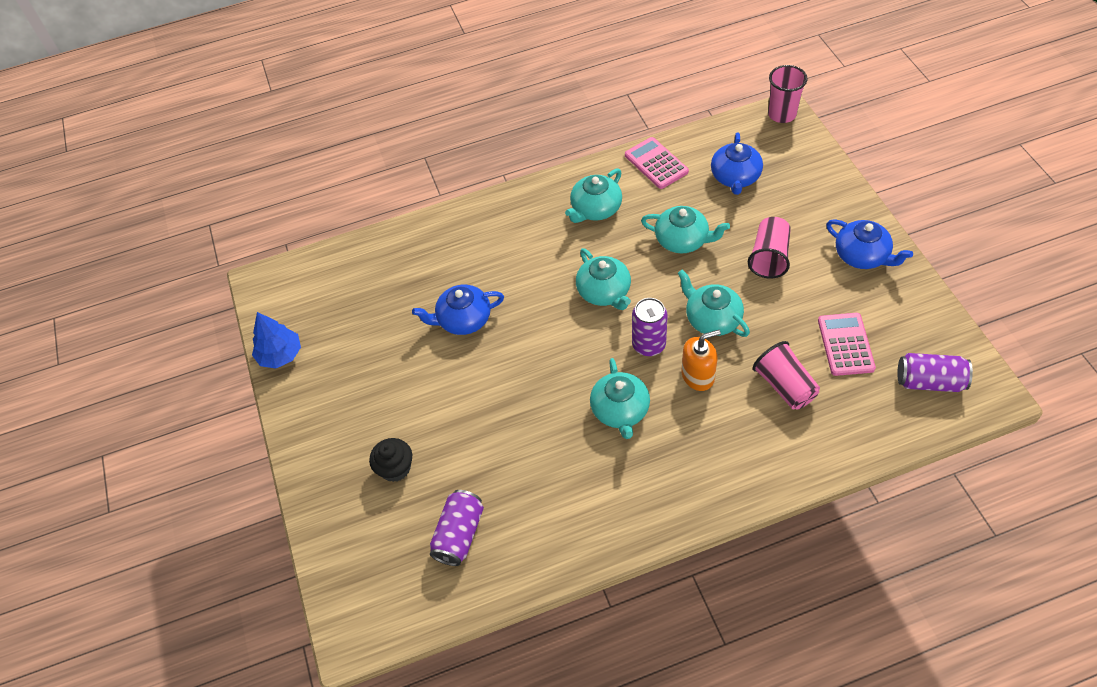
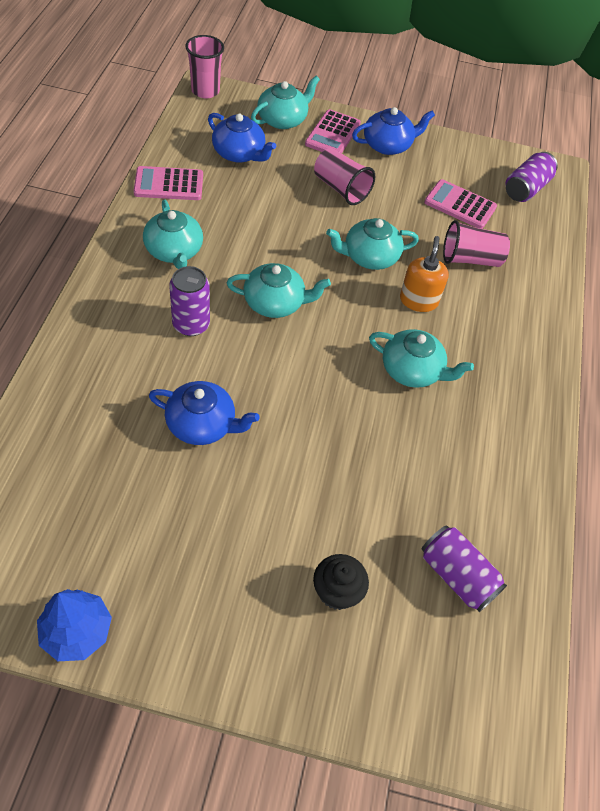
camera: 70 degrees left, 0 degrees up
blue teapot [412,285,504,335] -> blue teapot turned 90 degrees counterclockwise [149,381,260,445]
purple can [632,298,668,356] -> purple can moved to [169,266,210,336]
turquoise teapot [641,206,730,253] -> turquoise teapot moved to [251,76,320,129]
none -> pink calculator [305,109,361,153]

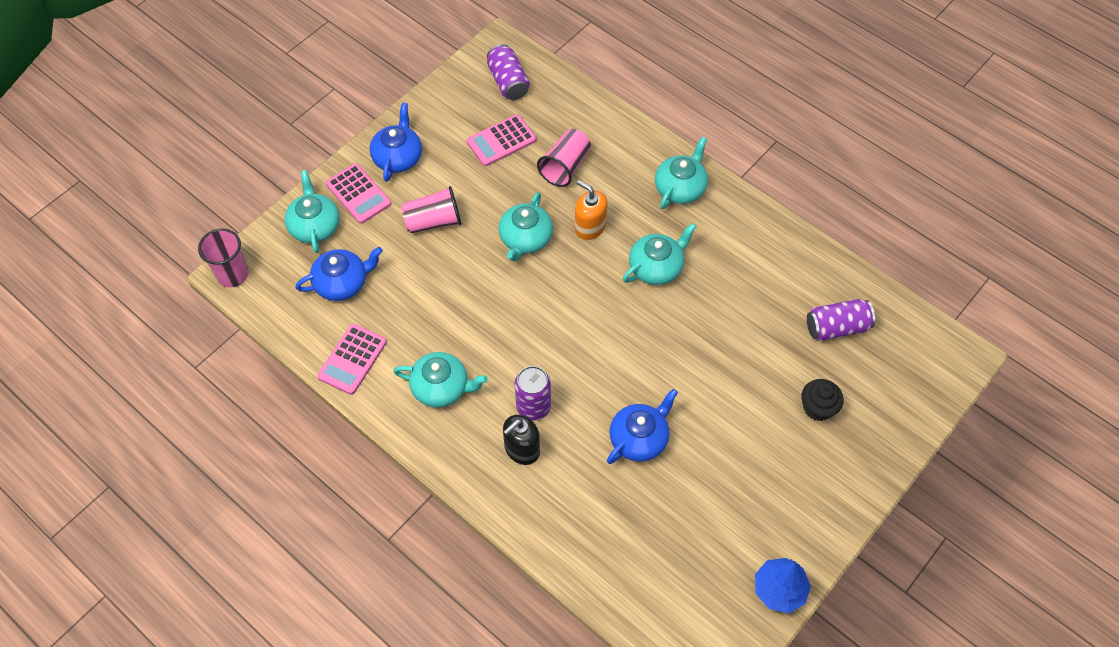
camera: 55 degrees left, 5 degrees up
turquoise teapot [227,263,331,318] -> turquoise teapot moved to [655,136,708,209]
none -> black soap dispenser [503,415,540,465]

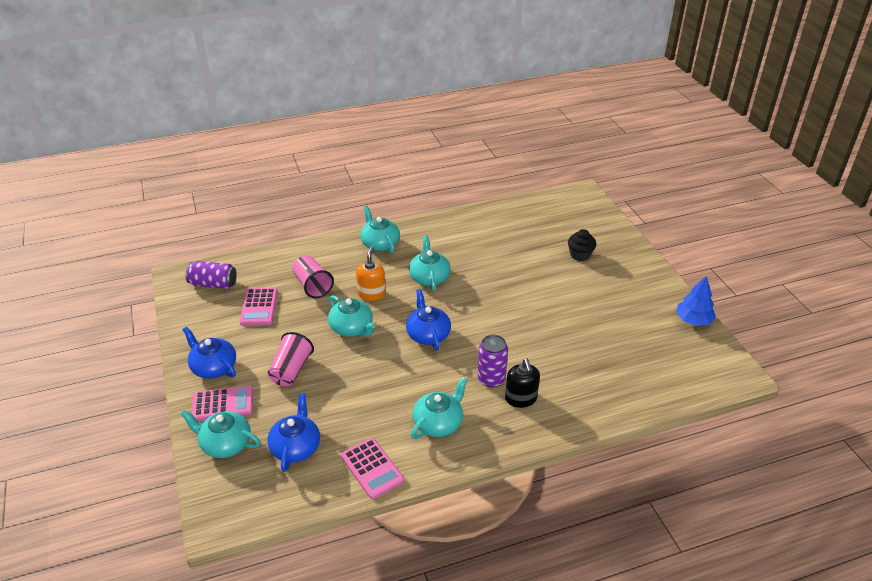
camera: 60 degrees left, 20 degrees down
pink cup [198,228,248,287] -> none
orange soap dispenser [575,180,608,240] -> orange soap dispenser turned 120 degrees clockwise [356,246,386,301]
blue teapot [607,389,678,464] -> blue teapot moved to [406,289,451,350]
purple can [807,299,875,341] -> none

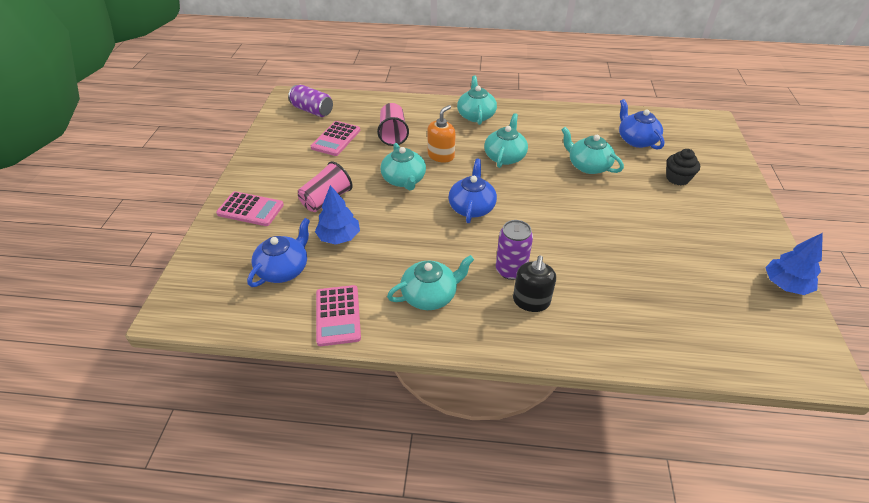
camera: 25 degrees right, 5 degrees up
turquoise teapot [180,410,260,458] -> turquoise teapot moved to [561,127,624,174]
blue teapot [183,327,236,379] -> blue teapot moved to [619,99,665,150]
none -> blue tree [315,185,360,245]

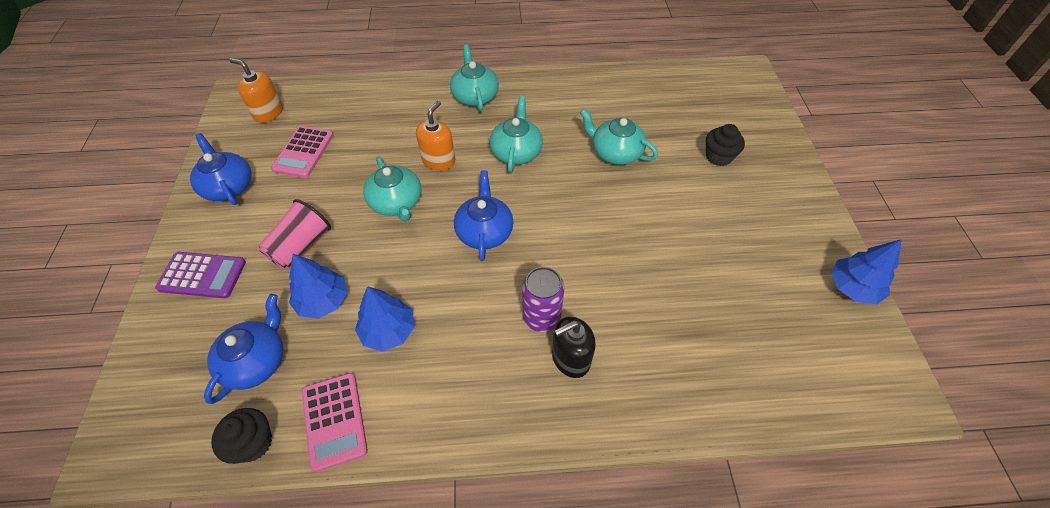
camera: 10 degrees left, 10 degrees up
pink calculator [216,191,284,226] -> purple calculator [155,252,246,298]
purple can [288,85,333,117] -> orange soap dispenser [229,58,283,123]
pink cup [377,103,409,146] -> none
turquoise teapot [387,255,474,310] -> none
black soap dispenser [513,256,556,312] -> black soap dispenser turned 60 degrees clockwise [552,317,596,378]
blue teapot [619,99,665,150] -> blue teapot moved to [190,133,252,205]
none -> black cupcake [211,408,272,464]
none -> blue tree [355,286,415,352]

